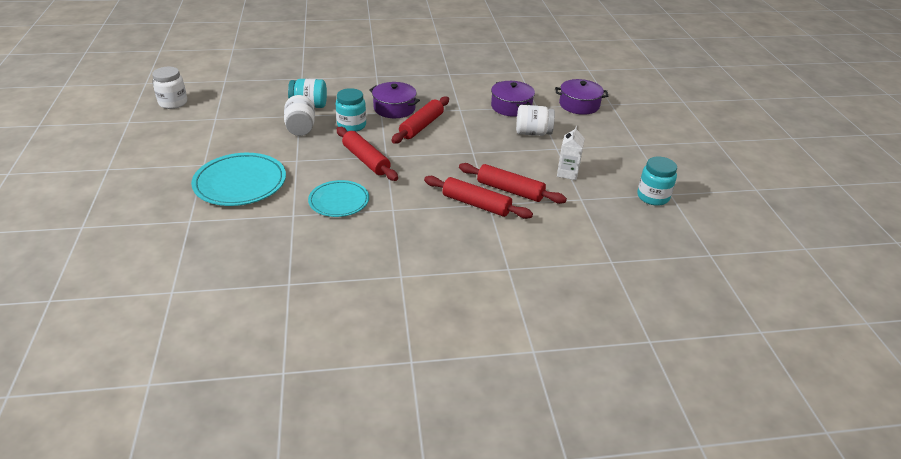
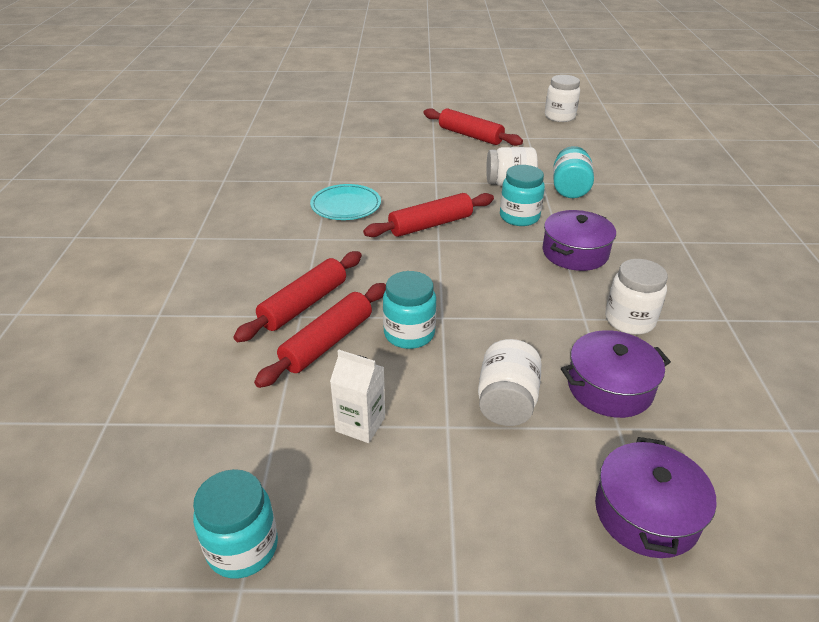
camera: 100 degrees right, 0 degrees up
turquoise plate [191,153,286,206] -> none
red rolling pin [391,96,449,144] -> red rolling pin moved to [424,108,523,146]
none -> turquoise jar [383,271,436,349]
none -> white jar [605,259,668,335]

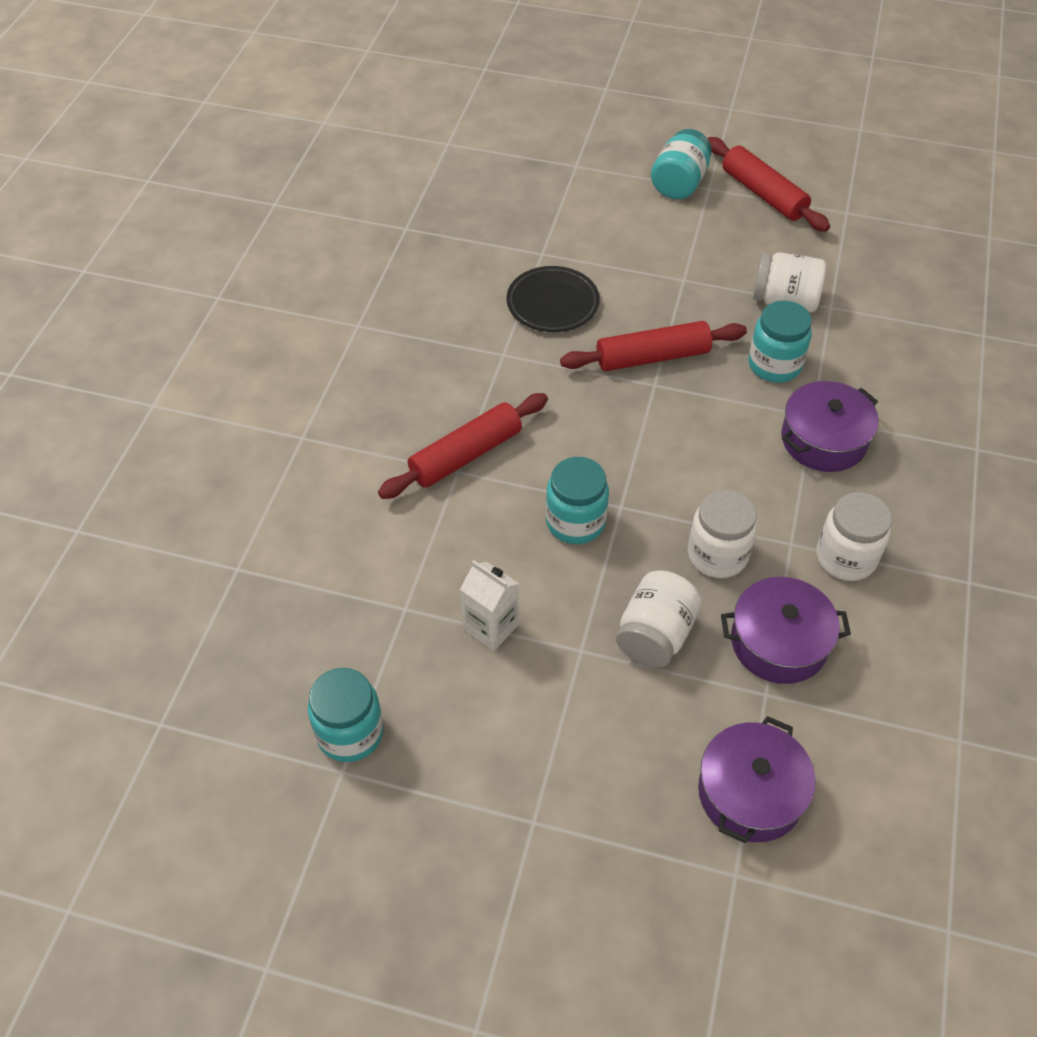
camera: 15 degrees right, 15 degrees up
red rolling pin [254,283,386,388] -> none
turquoise plate [310,184,381,220] -> black plate [506,266,600,332]
white jar [545,75,580,122] -> white jar moved to [688,489,757,578]
turquoise jar [553,146,594,198] -> turquoise jar moved to [651,129,712,199]

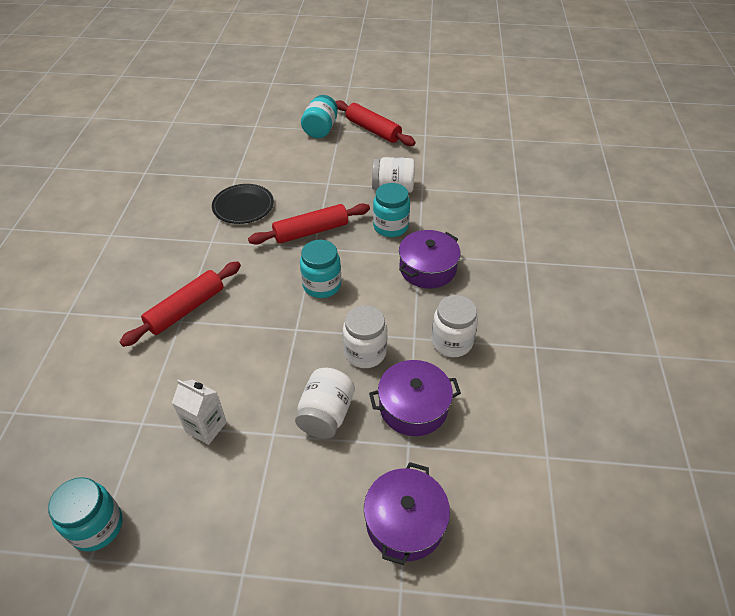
camera: 10 degrees left, 5 degrees down
turquoise jar [546,457,609,544] -> turquoise jar moved to [300,240,341,298]

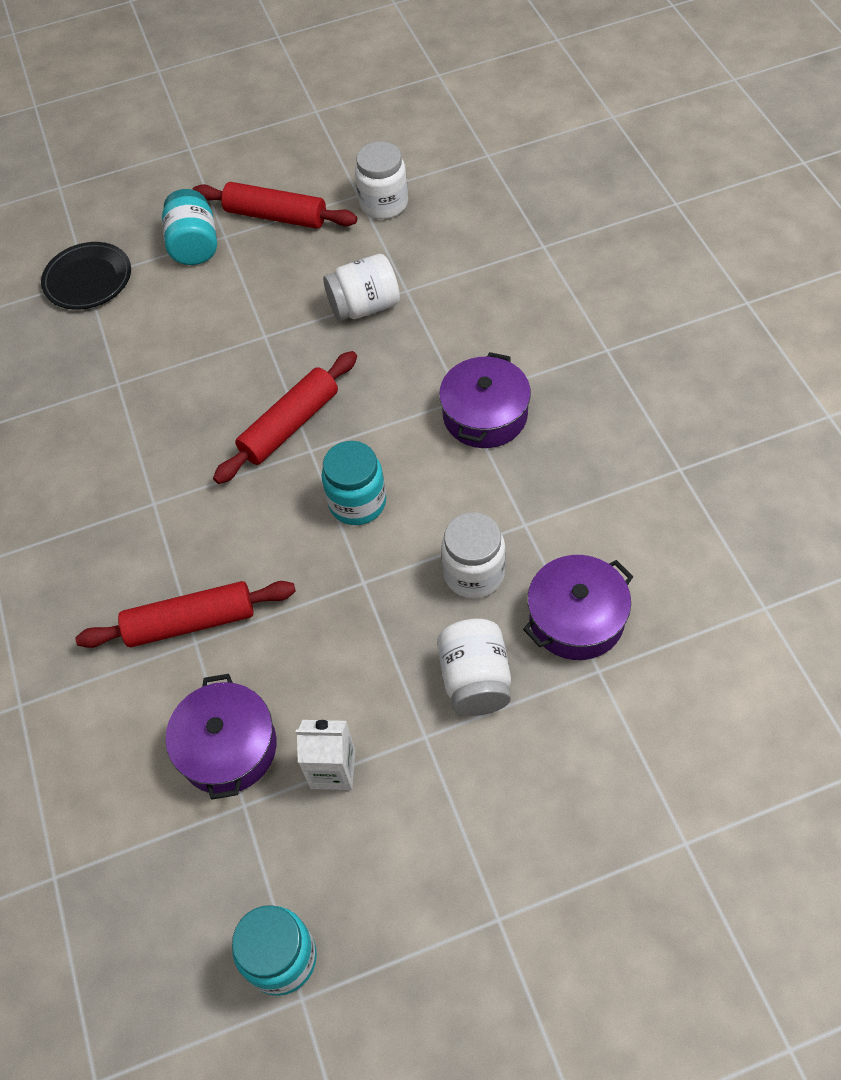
camera: 20 degrees left, 10 degrees up
red rolling pin [120,261,241,347] -> red rolling pin turned 60 degrees clockwise [76,581,296,648]
black plate [212,184,274,224] -> black plate moved to [41,242,131,310]
purple pot [364,462,450,565] -> purple pot moved to [166,674,276,800]
turquoise jar [373,183,410,237] -> none
white jar [431,295,478,357] -> white jar moved to [355,141,408,219]

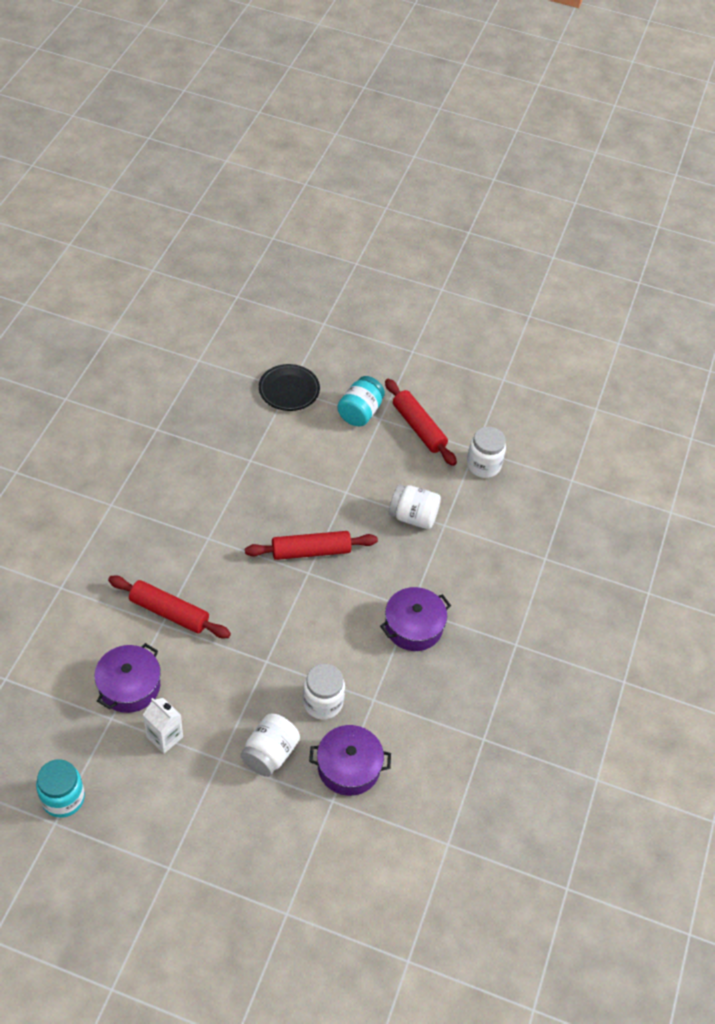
camera: 30 degrees right, 5 degrees down
turquoise jar [322,441,386,525] -> none

